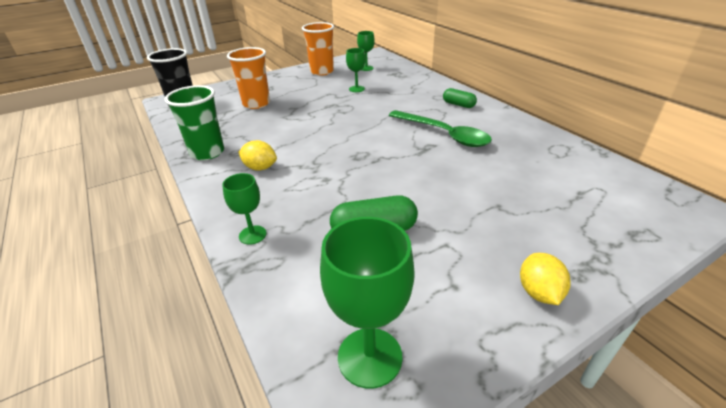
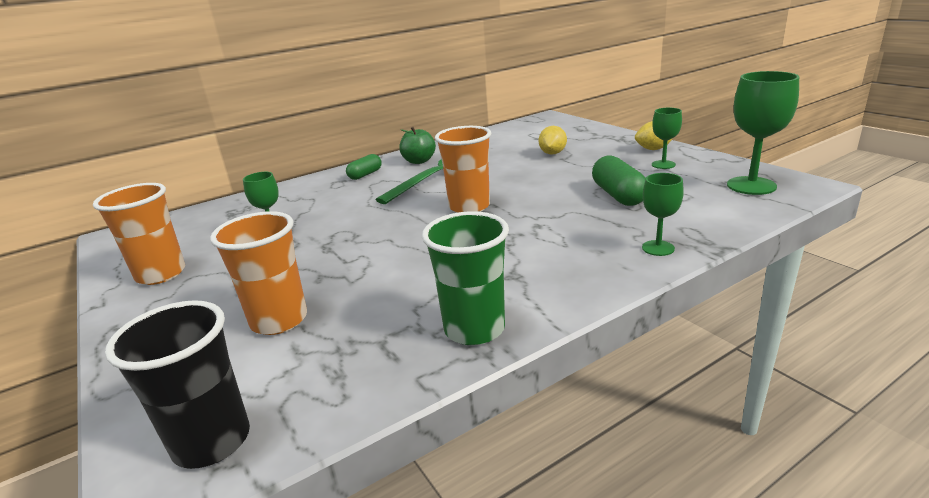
camera: 90 degrees left, 10 degrees down
yellow lemon [238,140,277,171] -> yellow lemon moved to [539,126,567,155]
green goblet [357,31,375,71] -> green goblet moved to [652,108,682,169]
none -> green apple [399,127,436,164]
none -> orange cup [435,126,492,213]

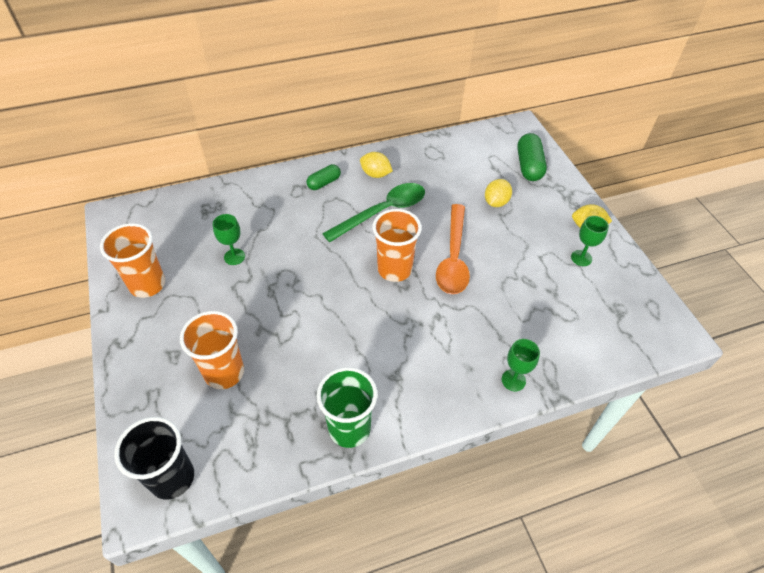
camera: 10 degrees right, 25 degrees up
green apple [399,127,436,164] -> yellow lemon [360,152,393,178]
green capsule [592,156,646,206] -> green capsule moved to [517,133,547,181]
green goblet [727,71,799,195] -> none
none -> orange spoon [436,204,470,294]

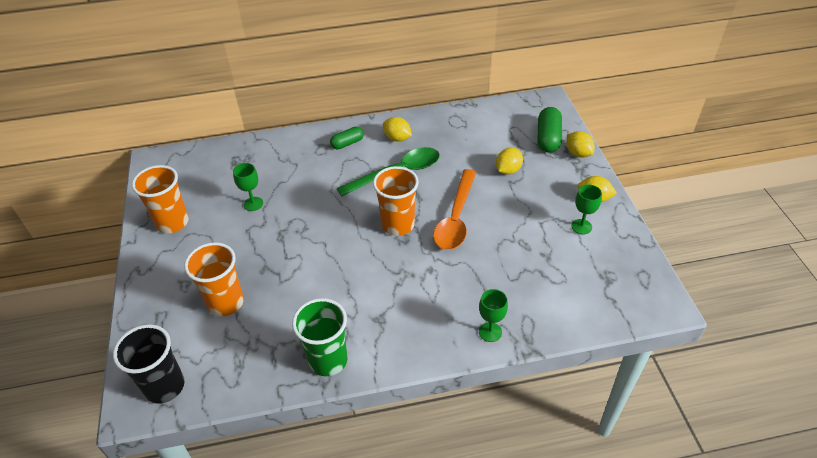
camera: 10 degrees right, 5 degrees down
none -> yellow lemon [567,131,595,158]

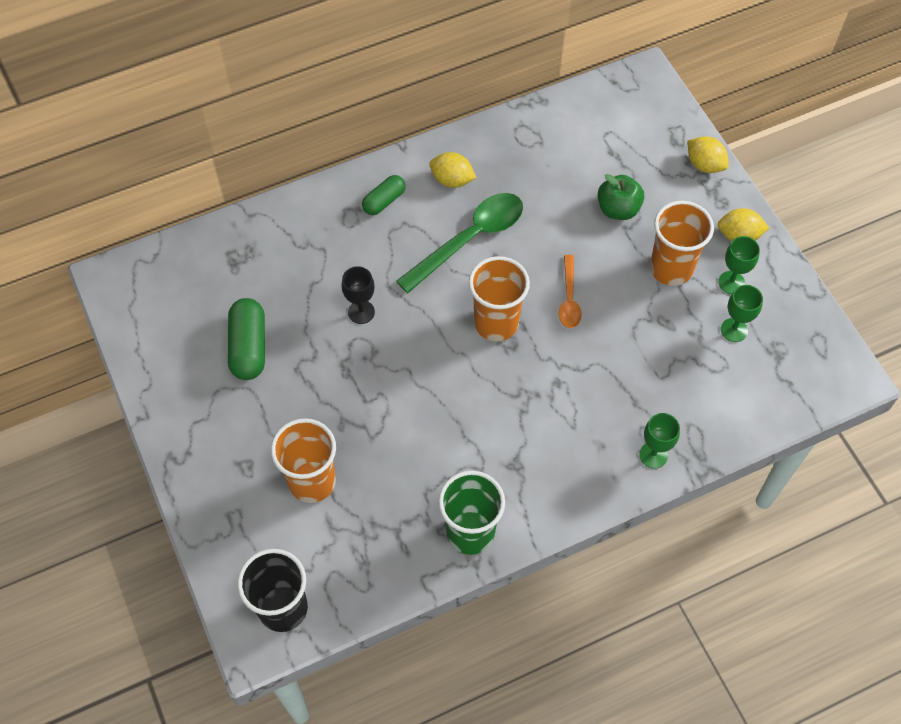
camera: 15 degrees left, 15 degrees up
orange cup [132,165,189,233] -> orange cup moved to [650,201,714,286]
green goblet [233,163,263,211] -> green goblet moved to [721,285,763,342]
orange spoon [433,169,476,250] -> orange spoon [559,255,582,328], size x0.55
yellow lemon [496,148,523,175] -> green apple [598,174,644,220]
green capsule [537,107,562,153] -> green capsule moved to [228,298,265,380]
none -> black goblet [341,266,375,324]

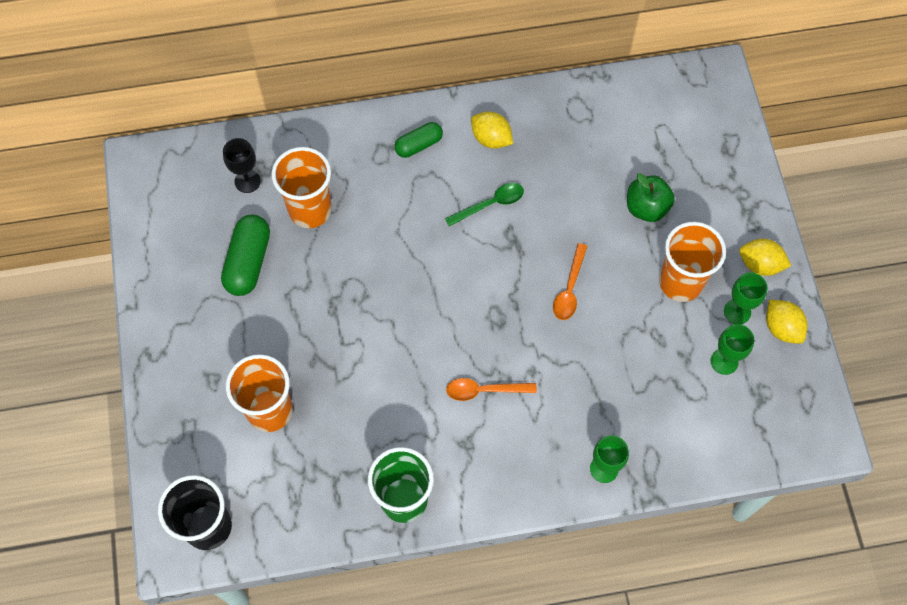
camera: 15 degrees right, 5 degrees up
black goblet [341,266,375,324] -> black goblet moved to [223,138,261,193]
green spoon [396,193,523,293] -> green spoon [445,183,524,226], size x0.55
orange cup [469,256,530,342] -> orange cup moved to [272,147,332,228]
yellow lemon [688,136,729,173] -> yellow lemon moved to [766,300,808,344]
none -> orange spoon [446,378,537,401]

